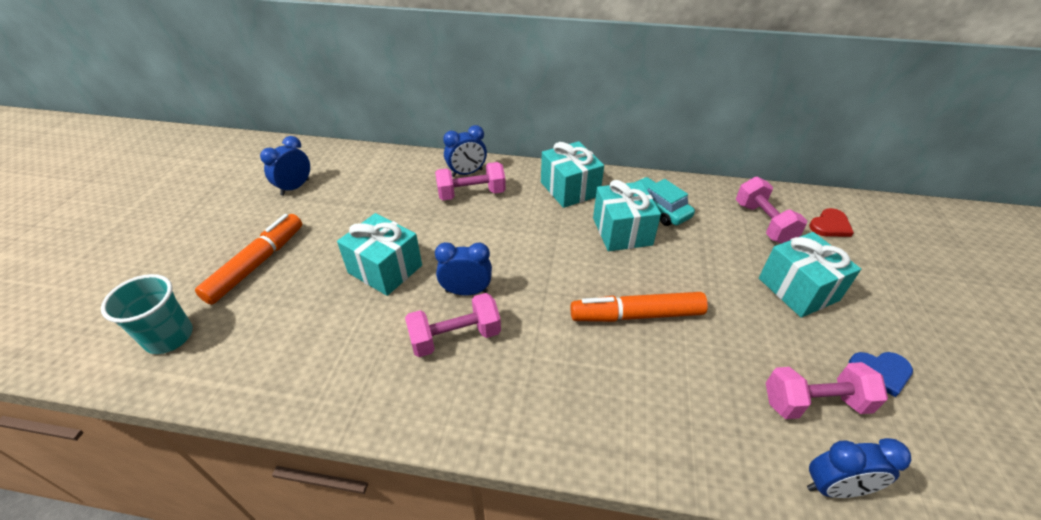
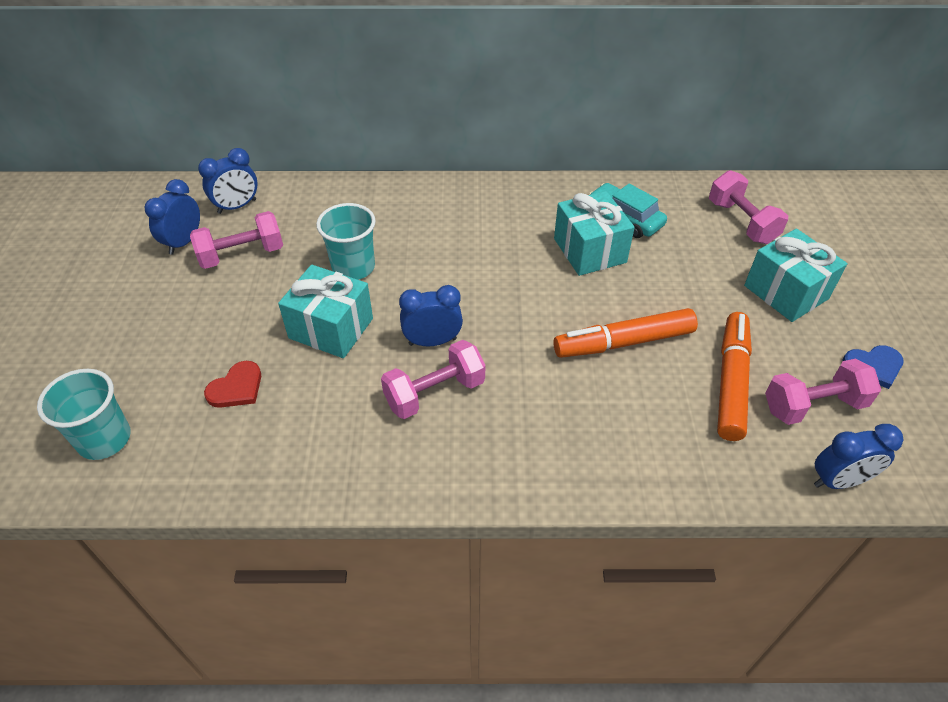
camera: 10 degrees left, 5 degrees up
orange marker [195,214,302,305] -> orange marker moved to [717,312,752,441]
pink dumbbell [435,162,506,200] -> pink dumbbell moved to [190,211,283,269]
blue clock [443,125,487,177] -> blue clock moved to [198,148,258,214]
turquoise gift [541,141,604,208] -> none
red heart [809,208,854,237] -> red heart moved to [204,361,261,408]
none -> turquoise cup [316,203,376,280]

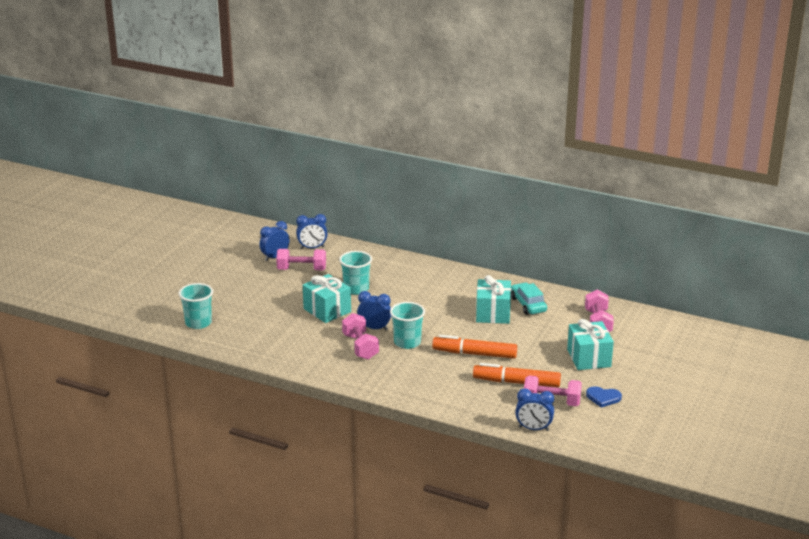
camera: 25 degrees right, 20 degrees down
red heart [204,361,261,408] -> none
pink dumbbell [381,340,485,419] -> pink dumbbell turned 75 degrees clockwise [342,313,379,360]
orange marker [717,312,752,441] -> orange marker turned 120 degrees counterclockwise [473,363,561,387]
none -> turquoise cup [390,302,425,349]

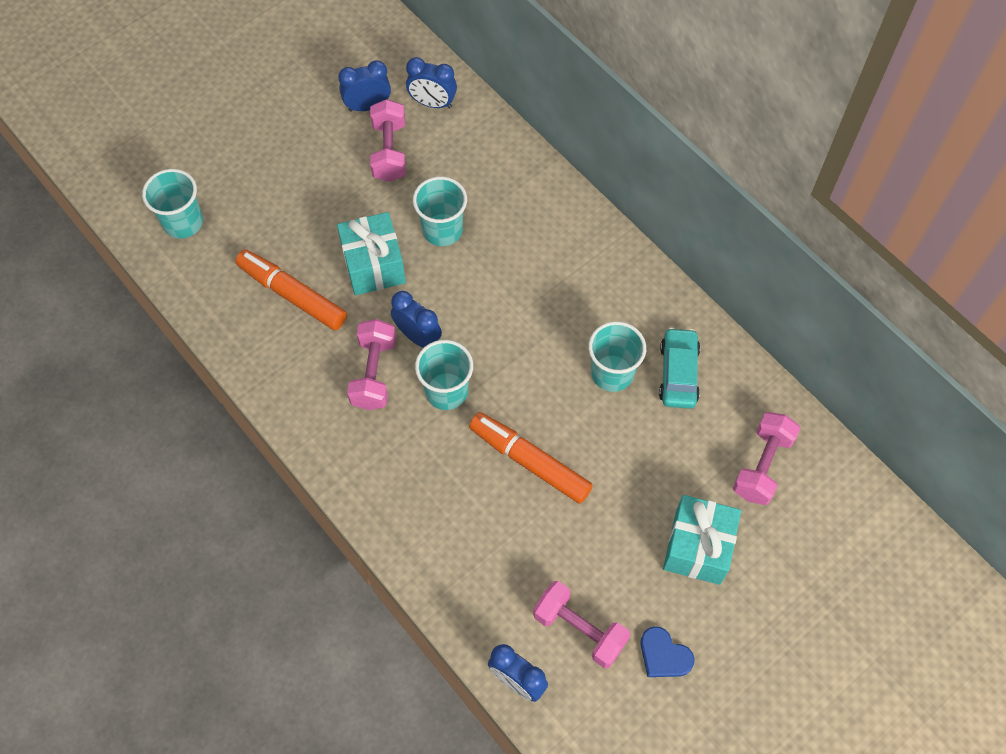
camera: 25 degrees right, 35 degrees up
pink dumbbell [276,249,326,270] -> pink dumbbell turned 60 degrees clockwise [370,99,406,182]
orange marker [473,363,561,387] -> orange marker moved to [235,250,347,330]
turquoise gift [476,275,511,324] -> turquoise cup [588,321,646,392]

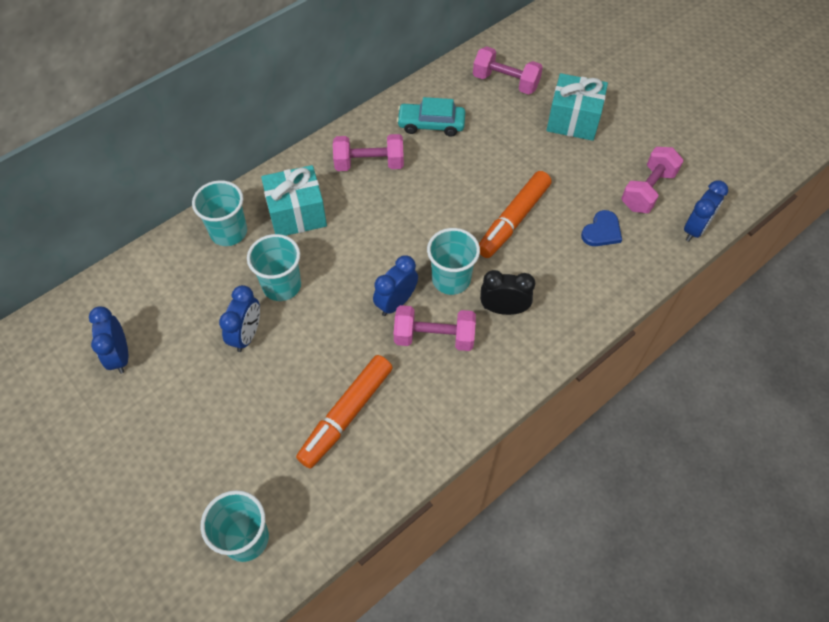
camera: 90 degrees left, 5 degrees down
turquoise gift [337,212,406,295] -> turquoise gift moved to [261,165,327,236]
pink dumbbell [370,99,406,182] -> pink dumbbell moved to [333,134,404,171]
blue clock [406,57,457,108] -> blue clock moved to [219,285,260,352]
turquoise cup [588,321,646,392] -> turquoise cup moved to [192,180,247,246]
blue heart [640,626,695,677] -> blue heart moved to [581,210,622,246]
none -> black clock [480,270,535,315]

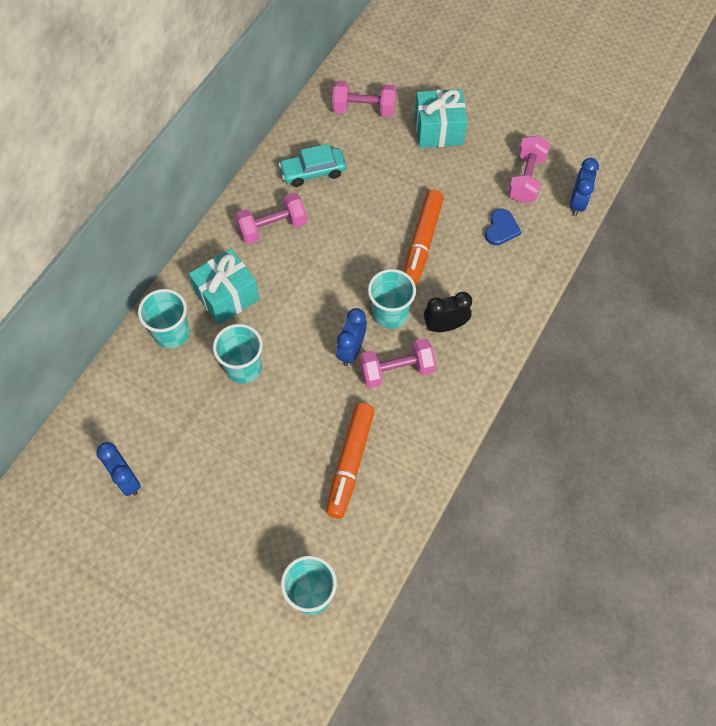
camera: 20 degrees left, 5 degrees up
blue clock [219,285,260,352] -> none

